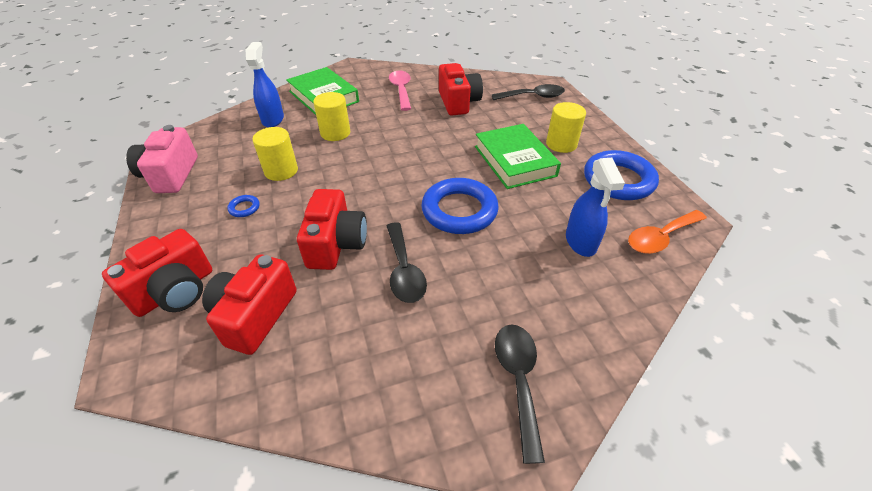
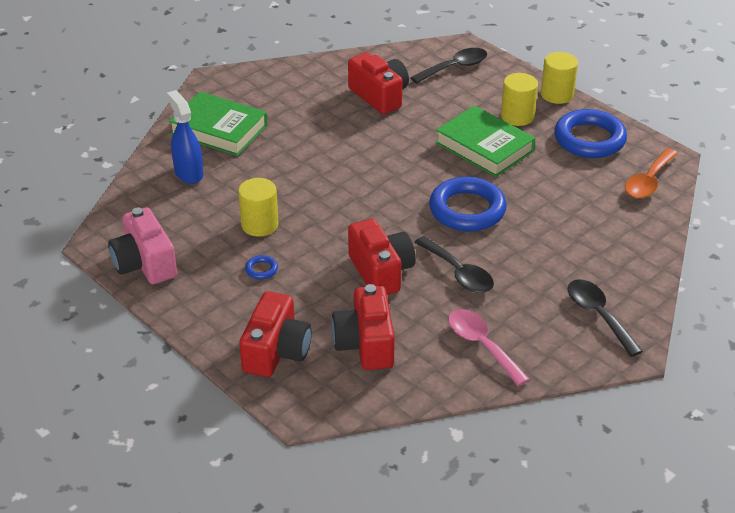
camera: 25 degrees left, 5 degrees down
yellow cylinder [313,92,351,141] -> yellow cylinder moved to [541,52,578,104]
pink spoon [389,70,411,111] -> pink spoon moved to [448,309,530,386]
blue spray bottle [566,158,625,257] -> none

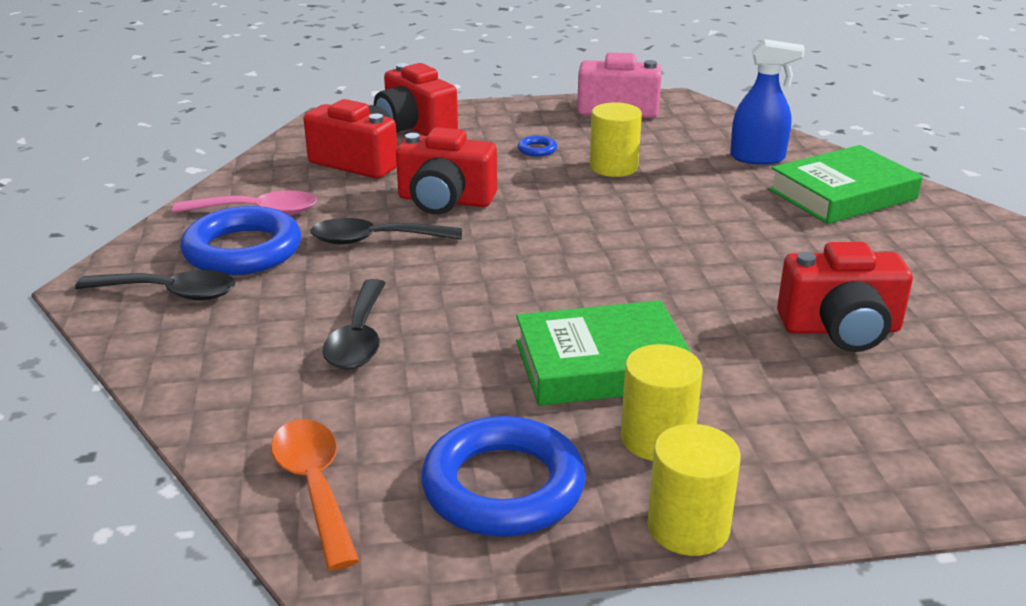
camera: 125 degrees right, 10 degrees down
black spoon [410,48,487,84] -> black spoon moved to [322,279,386,370]
blue ring [429,177,507,231] -> blue ring moved to [180,206,301,275]

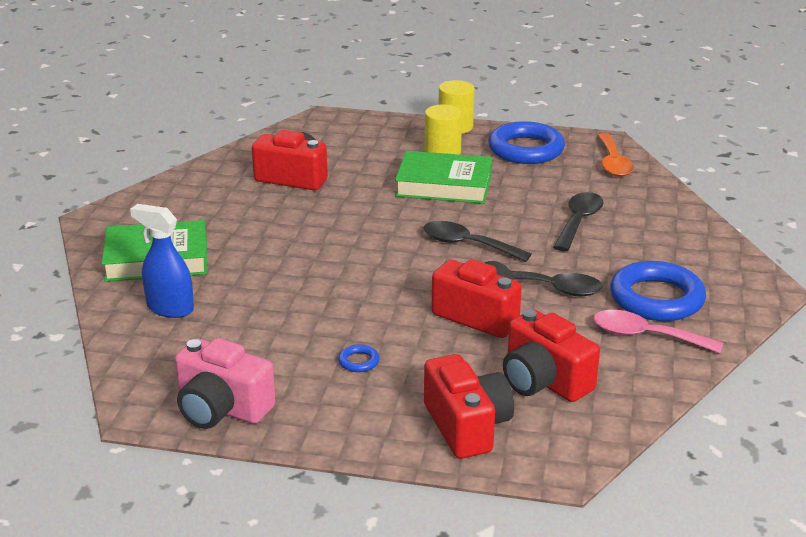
camera: 160 degrees left, 0 degrees up
black spoon [75,270,236,301] -> black spoon moved to [424,221,531,262]
yellow cylinder [590,102,642,177] -> none

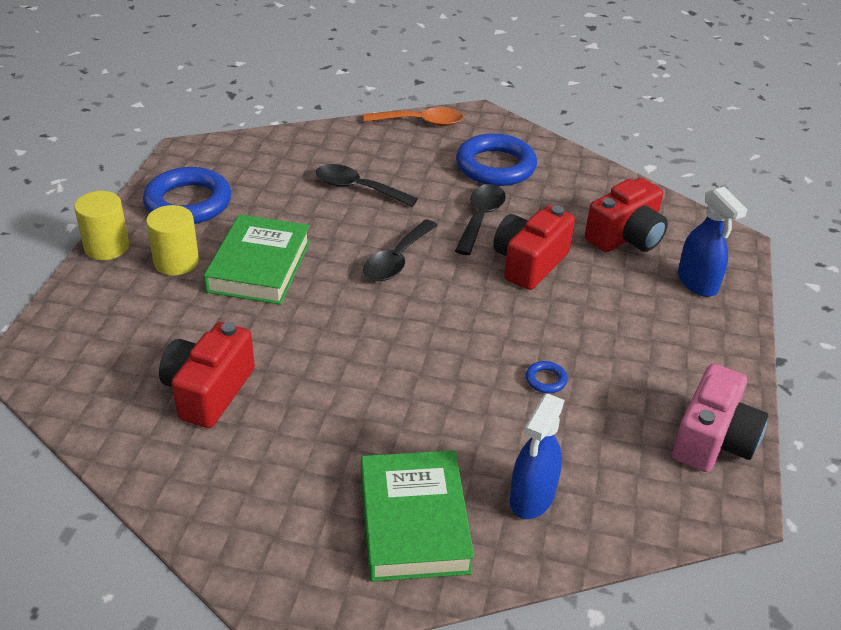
camera: 90 degrees left, 10 degrees up
blue ring [338,344,379,372] -> blue ring moved to [526,361,568,393]
red camera [424,354,514,459] -> blue spray bottle [678,187,748,297]
pink spoon [594,310,723,353] -> none
orange spoon [597,133,634,177] -> orange spoon moved to [363,107,463,126]

